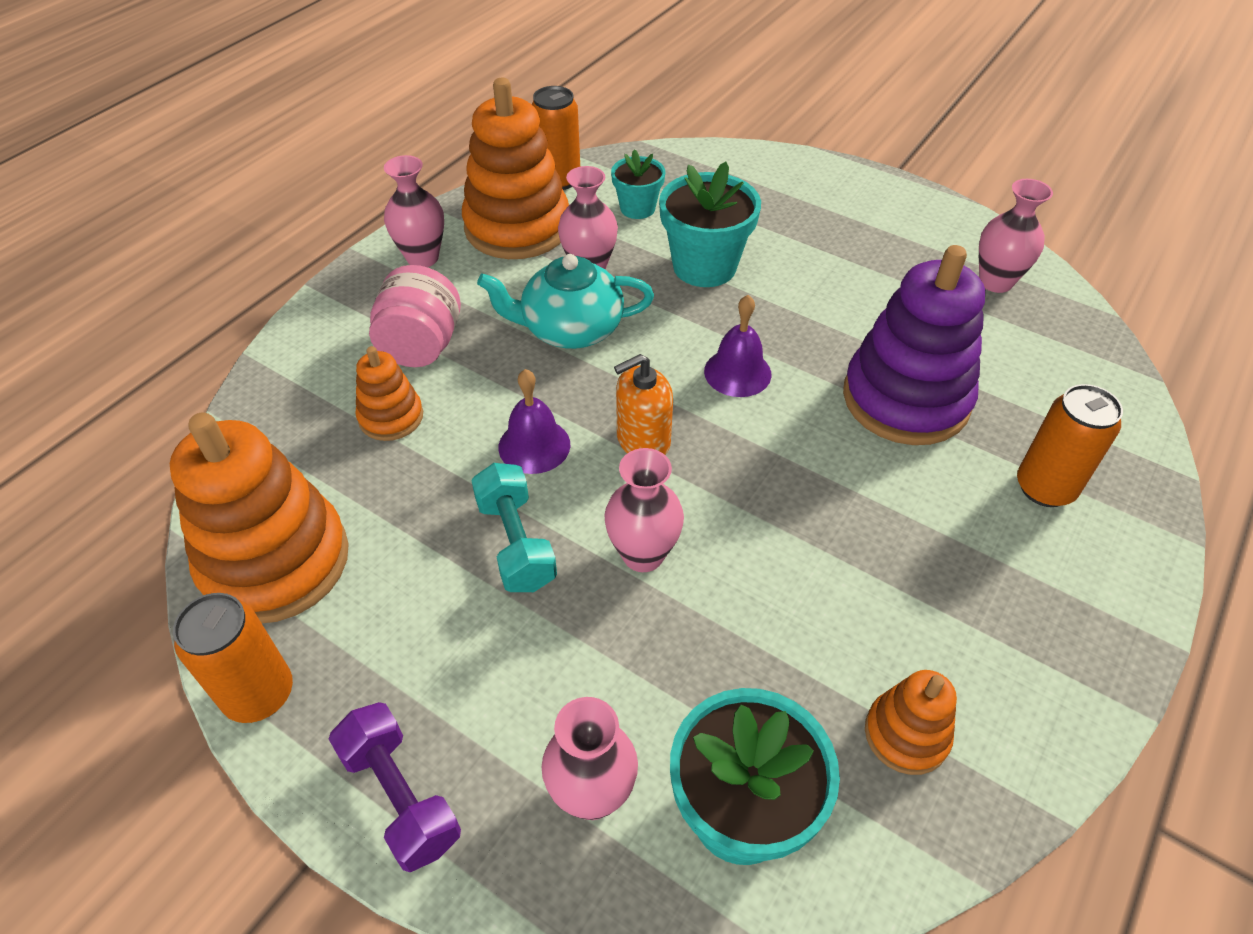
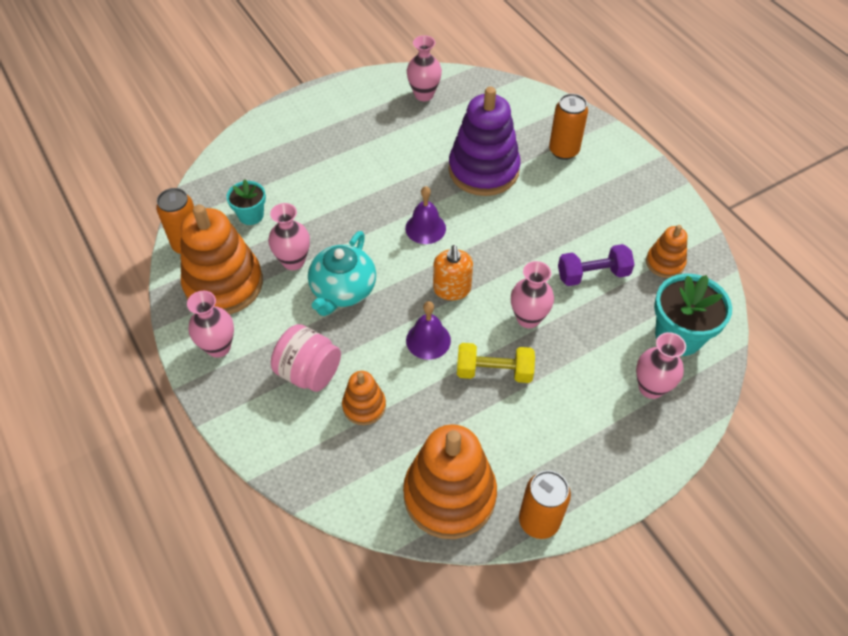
camera: 65 degrees left, 5 degrees up
purple dumbbell [329,702,461,872] -> purple dumbbell moved to [558,244,635,286]
turquoise dumbbell [471,463,557,592] -> yellow dumbbell [457,343,535,383]
turquoise flower pot [659,162,761,287] -> none

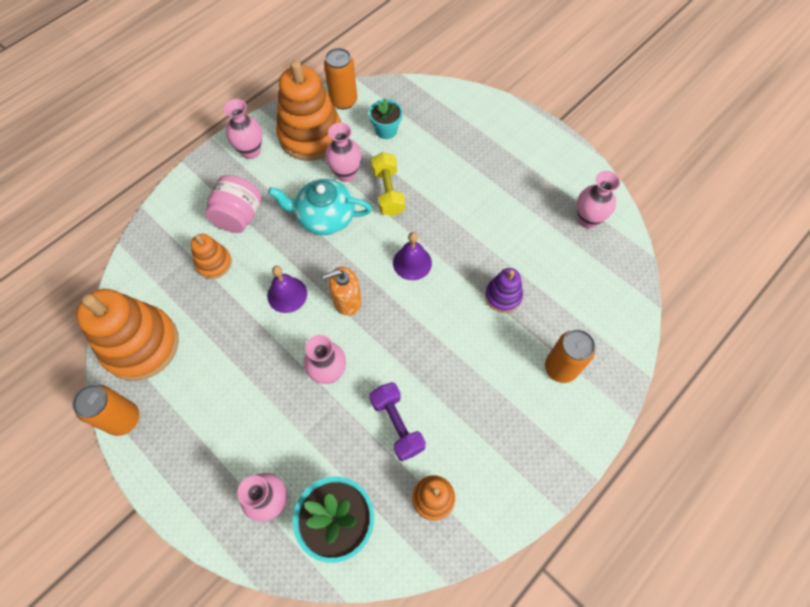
camera: 75 degrees right, 10 degrees up
purple stacking toy [449,87,521,196] -> purple stacking toy [485,268,523,313], size x0.50
yellow dumbbell [457,343,535,383] -> yellow dumbbell moved to [371,152,405,216]

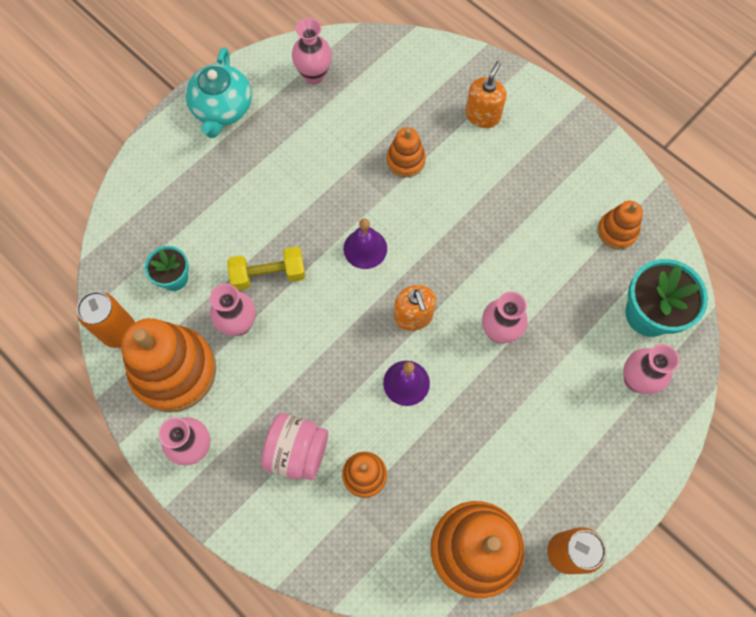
camera: 90 degrees left, 5 degrees up
turquoise teapot [268,179,372,235] -> turquoise teapot moved to [185,47,252,138]
purple dumbbell [369,382,426,461] -> none
purple stacking toy [485,268,523,313] -> orange stacking toy [387,127,426,178]
orange can [545,329,595,383] -> orange soap dispenser [465,61,506,128]

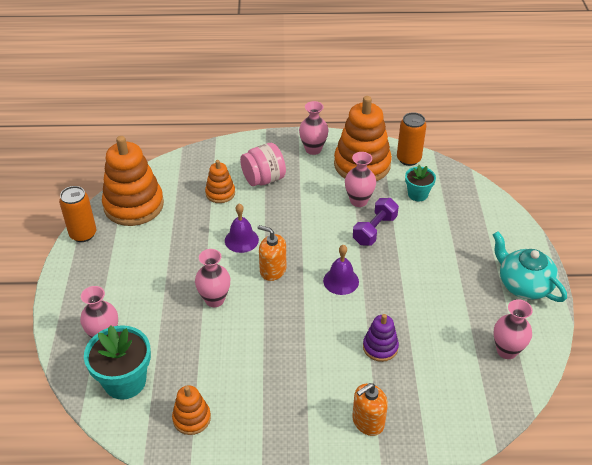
camera: 135 degrees right, 25 degrees down
yellow dumbbell [227,246,305,291] -> purple dumbbell [353,198,399,245]
orange stacking toy [387,127,426,178] -> purple stacking toy [363,314,399,362]
orange soap dispenser [465,61,506,128] -> orange soap dispenser turned 75 degrees clockwise [352,383,388,436]

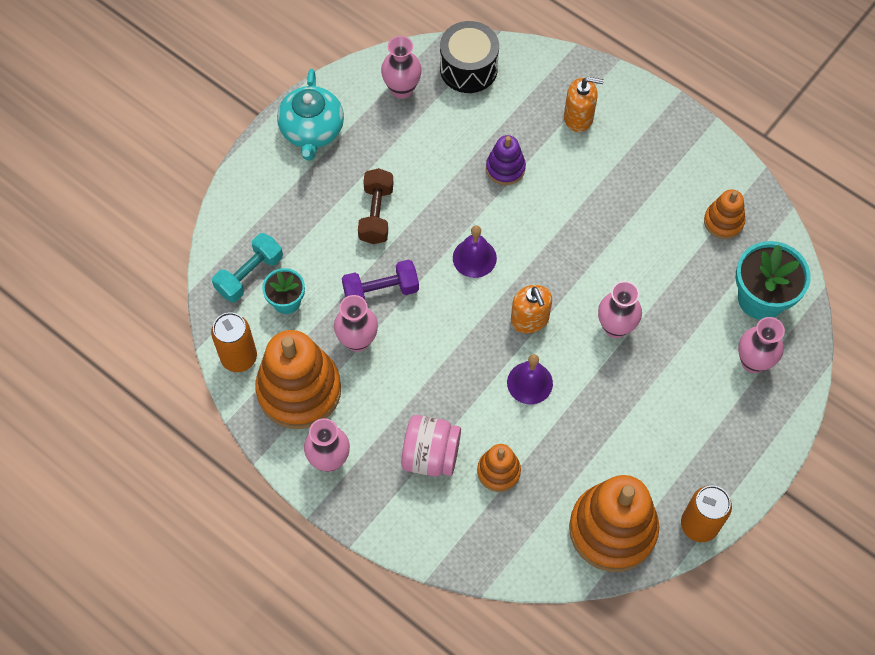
camera: 140 degrees left, 20 degrees up
none -> turquoise dumbbell [212,233,283,303]
none -> brown dumbbell [358,168,394,244]
none -> black drum [440,21,499,93]

